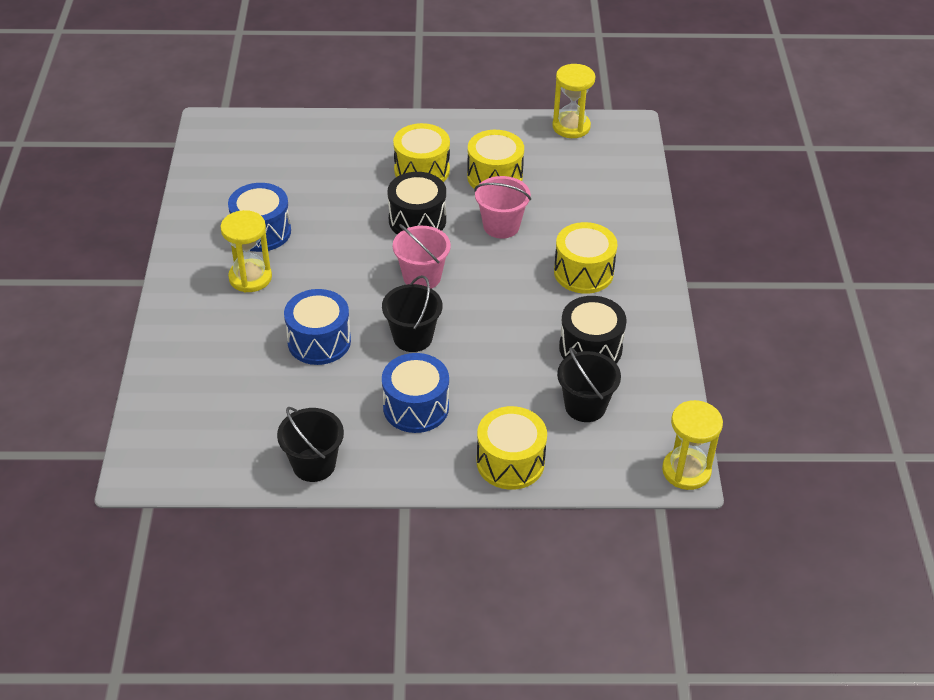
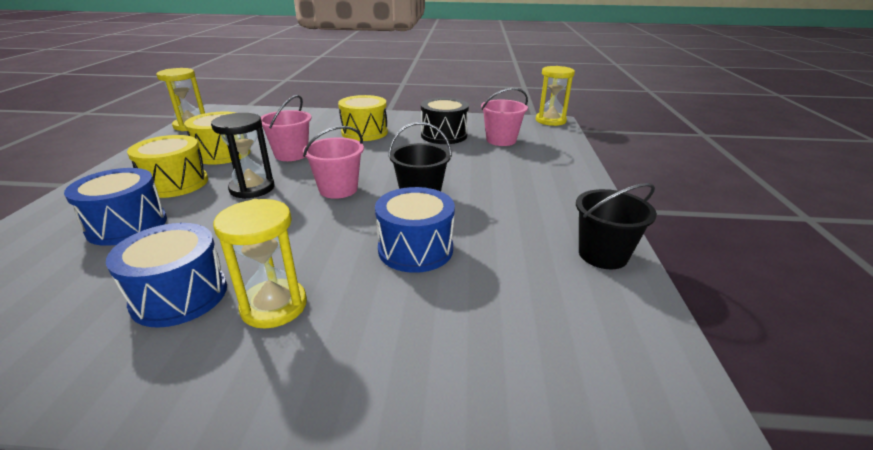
camera: 85 degrees left, 15 degrees down
blue drum [382,353,449,433] -> blue drum moved to [64,168,167,246]
black drum [388,172,446,234] -> black hourglass [211,113,275,199]
yellow drum [477,406,547,490] -> none
black bucket [557,347,621,422] -> pink bucket [481,88,528,146]

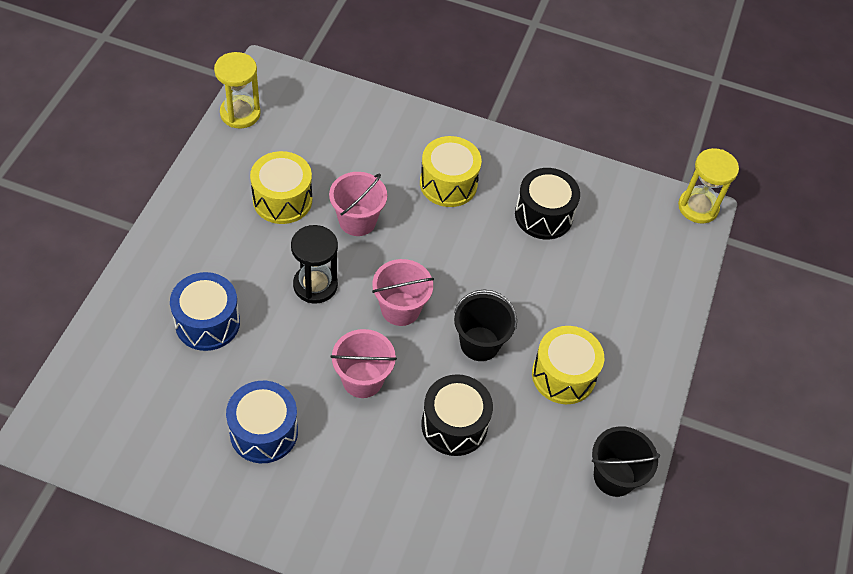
camera: 10 degrees right, 25 degrees up
yellow drum [127,135,208,198] -> yellow drum moved to [532,326,604,404]
yellow hourglass [213,199,307,329] -> none
blue drum [375,187,455,273] -> black drum [421,374,493,456]
pink bucket [481,88,528,146] -> pink bucket moved to [330,329,397,398]

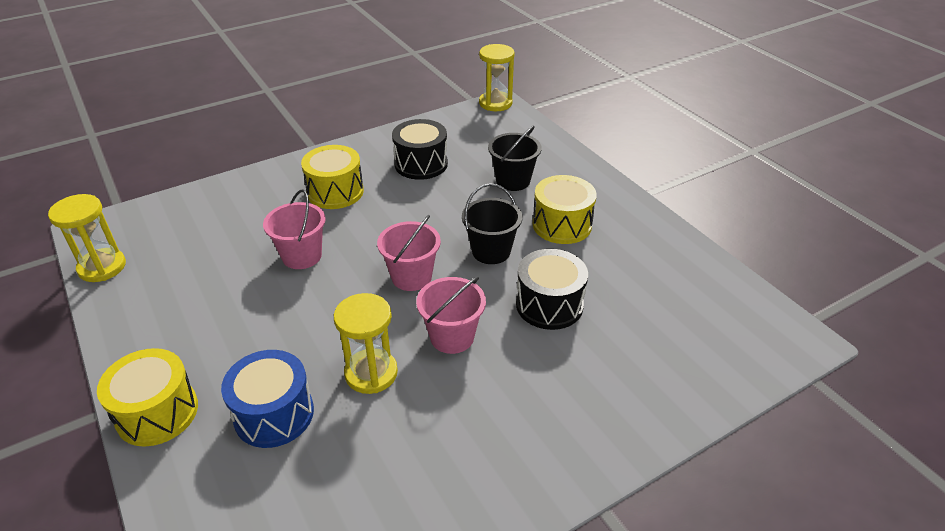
camera: 45 degrees left, 15 degrees down
blue drum [226,381,298,463] -> none
yellow drum [250,151,312,224] -> yellow drum moved to [97,348,198,447]
black hourglass [291,225,338,304] -> none
black bucket [592,426,660,497] -> black bucket moved to [488,125,542,191]
none -> yellow hourglass [334,293,398,394]

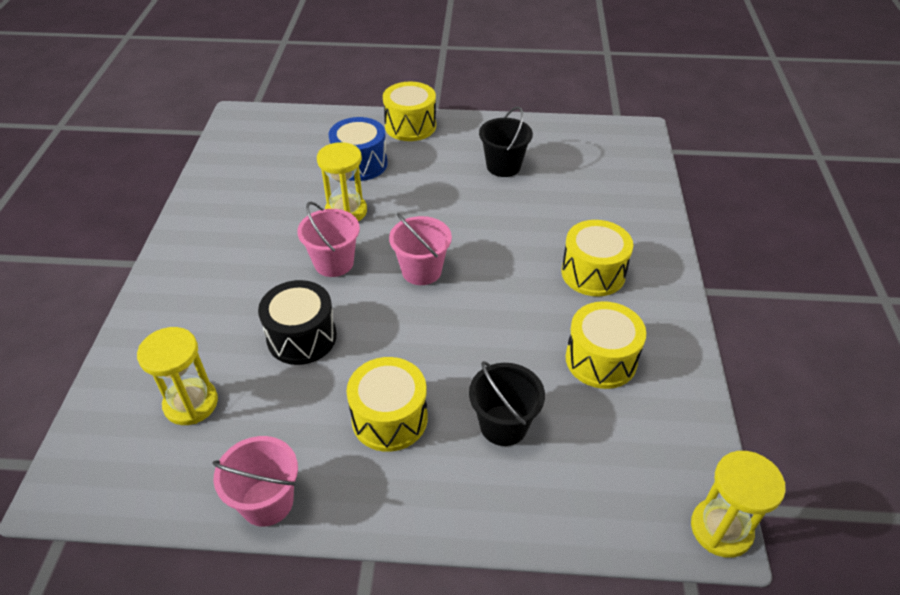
camera: 125 degrees right, 5 degrees up
yellow hourglass [48,194,126,282] -> yellow hourglass moved to [137,327,218,425]
pink bucket [263,189,326,269] -> pink bucket moved to [212,436,298,527]
black drum [392,119,448,180] -> yellow drum [566,301,646,389]
black bucket [462,183,522,264] -> black bucket moved to [479,106,533,177]

